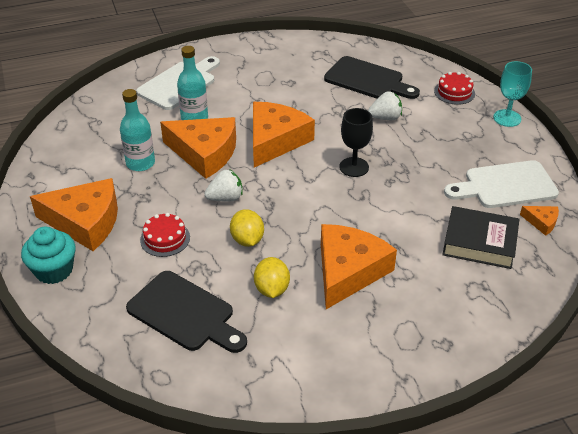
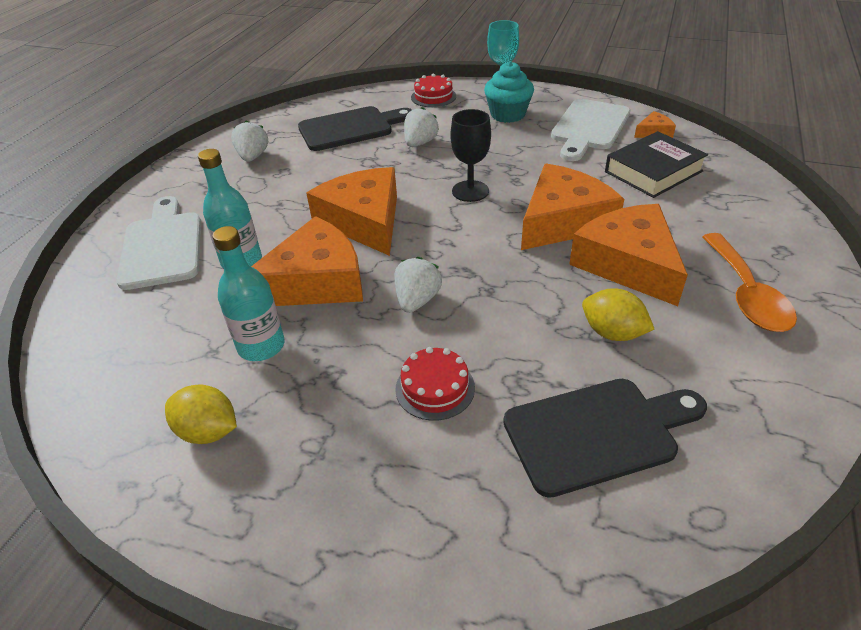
camera: 50 degrees left, 0 degrees up
turquoise cupcake [21,227,76,284] -> turquoise cupcake moved to [484,61,534,123]
orange cheese [30,178,118,251] -> orange cheese moved to [521,164,624,250]
yellow lemon [230,209,264,247] -> yellow lemon moved to [165,384,237,444]
none -> white strawberry [231,121,268,162]
none -> orange spoon [702,233,797,332]

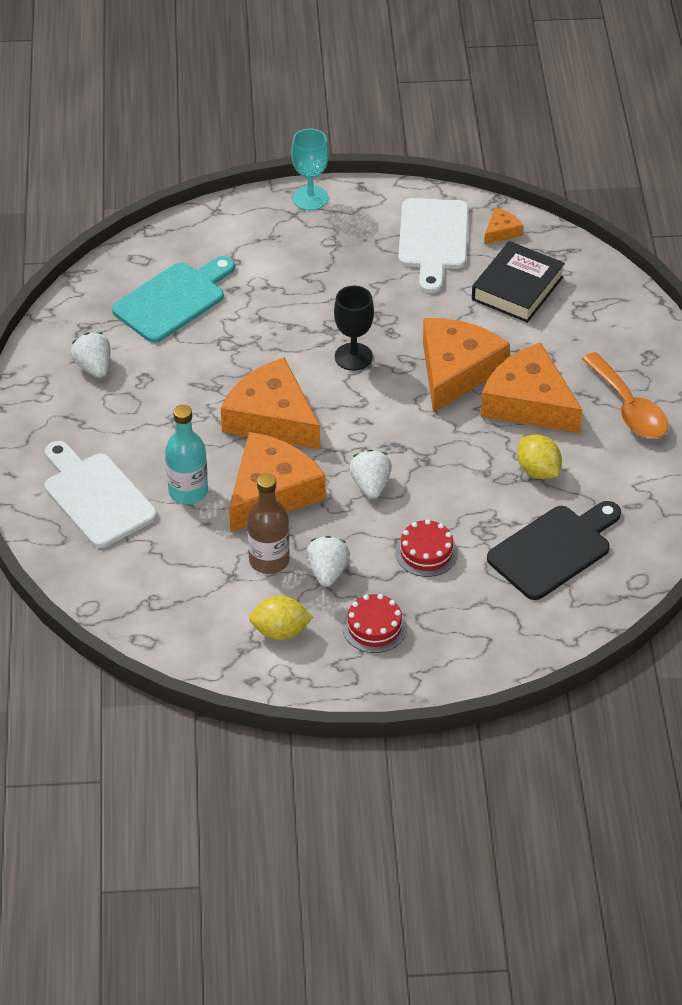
camera: 25 degrees left, 5 degrees up
turquoise bottle [212,226,285,361] -> brown bottle [247,474,290,574]
black cutting board [298,106,412,151] -> turquoise cutting board [112,256,235,343]
white strawberry [404,107,439,147] -> white strawberry moved to [306,536,350,587]
red cake [411,74,456,107] -> red cake moved to [342,594,407,653]
turquoise cupcake [484,61,534,123] -> none
yellow lemon [582,288,654,341] -> yellow lemon turned 45 degrees clockwise [517,434,562,479]

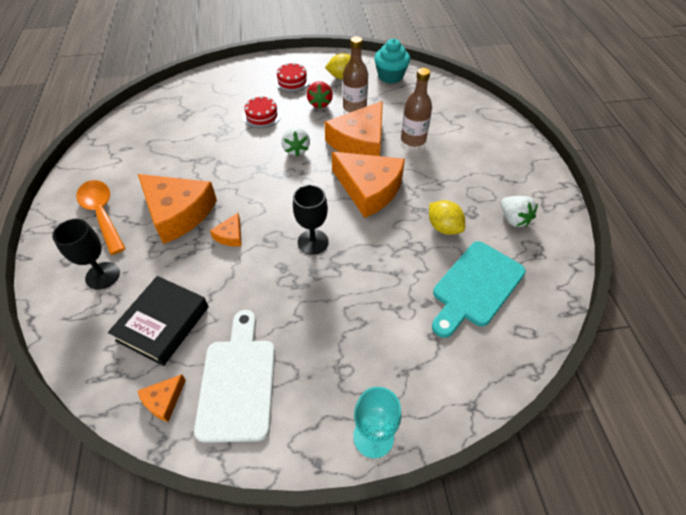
camera: 175 degrees right, 5 degrees up
white cutting board [45,441,157,548] -> none
turquoise bottle [165,405,208,504] -> brown bottle [401,68,432,147]
white strawberry [306,536,350,587] -> red strawberry [307,81,333,109]
orange cheese [423,318,510,412] -> orange cheese [210,213,242,246], size x0.44
black cutting board [487,501,621,600] -> none
yellow lemon [517,434,562,479] -> yellow lemon moved to [429,200,465,235]
none -> black goblet [52,219,120,290]
none -> turquoise cupcake [374,39,410,84]

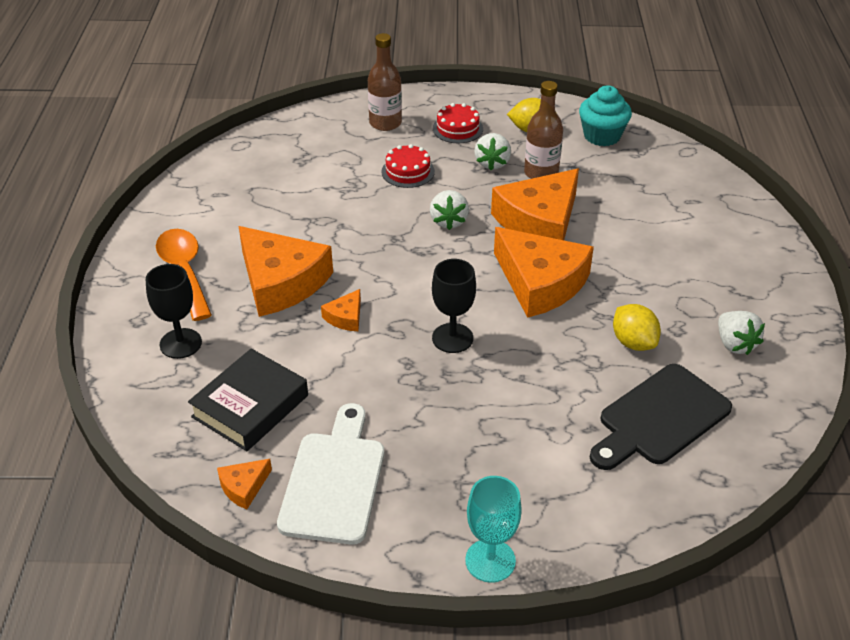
camera: 10 degrees right, 10 degrees down
red strawberry [307,81,333,109] -> white strawberry [474,133,511,170]
brown bottle [401,68,432,147] -> brown bottle moved to [368,33,402,131]
turquoise cutting board [432,241,526,338] -> black cutting board [590,364,732,470]

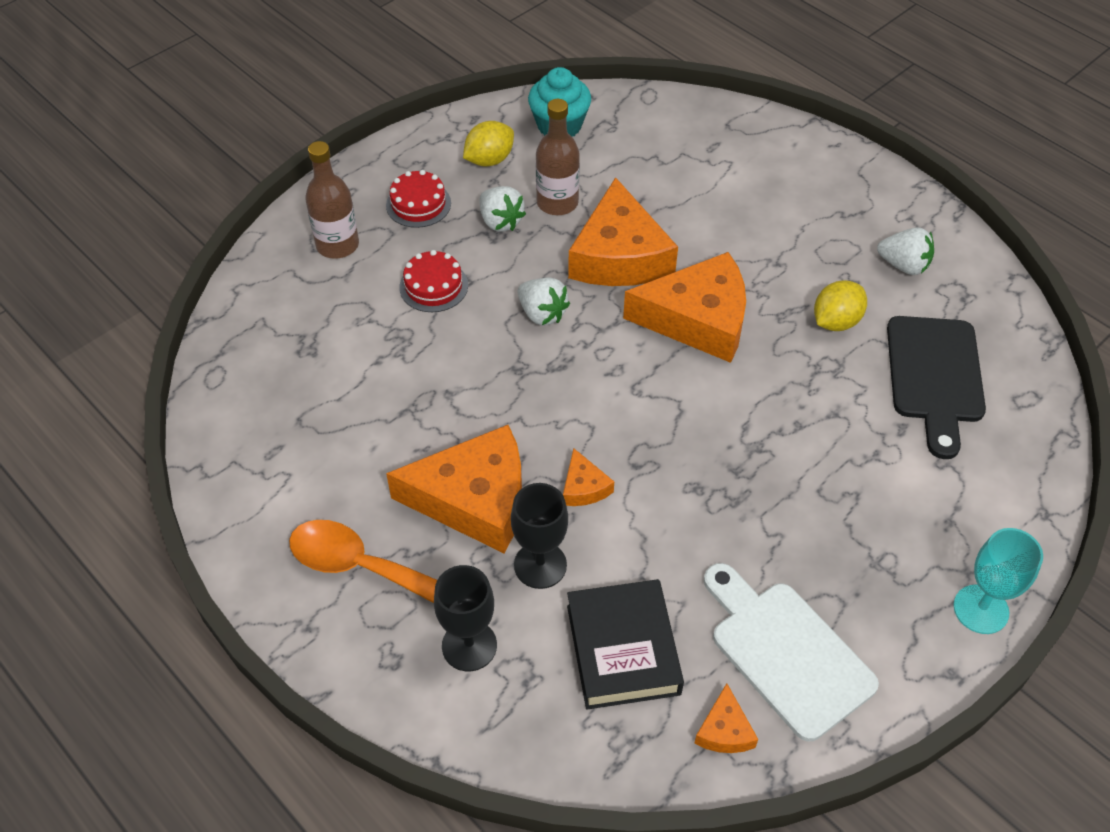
camera: 45 degrees left, 10 degrees up
black goblet [432,259,476,353] -> black goblet moved to [511,483,568,589]
yellow lemon [613,304,661,351] -> yellow lemon turned 60 degrees counterclockwise [814,280,867,331]

